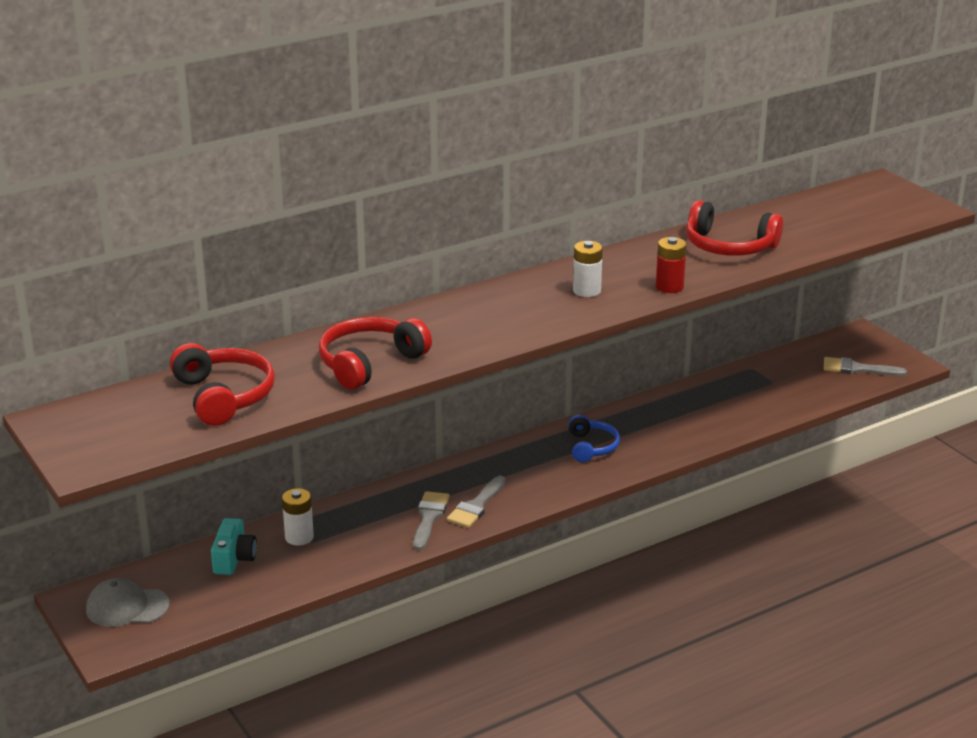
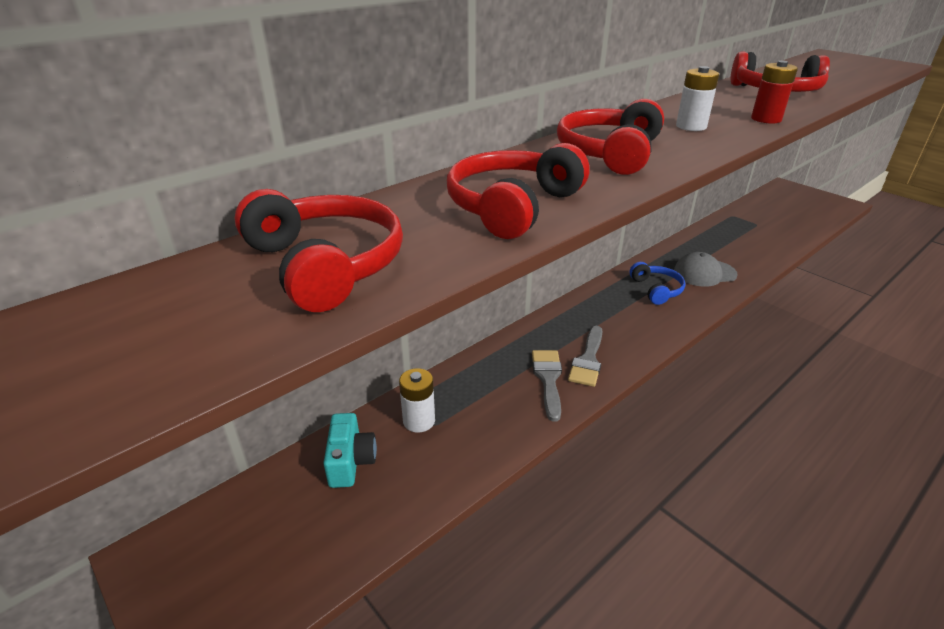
camera: 10 degrees left, 5 degrees up
grey cap [86,578,169,627] -> grey cap moved to [674,252,738,287]
grey brush [824,357,907,376] -> none
none -> red headphones [557,99,664,175]

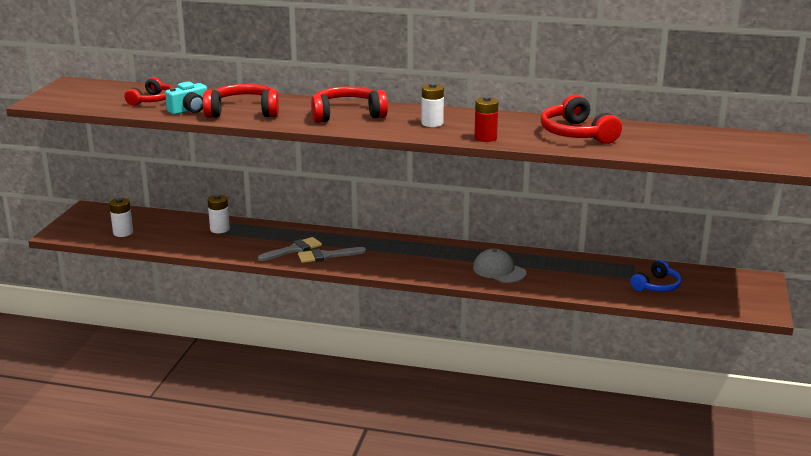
camera: 55 degrees right, 10 degrees down
red headphones [235,189,403,312] -> red headphones [125,77,173,106], size x0.65
turquoise camera [323,413,377,488] -> turquoise camera moved to [165,81,207,115]
blue headphones [629,262,685,305] -> blue headphones moved to [630,260,682,292]
none -> white battery [109,198,133,237]

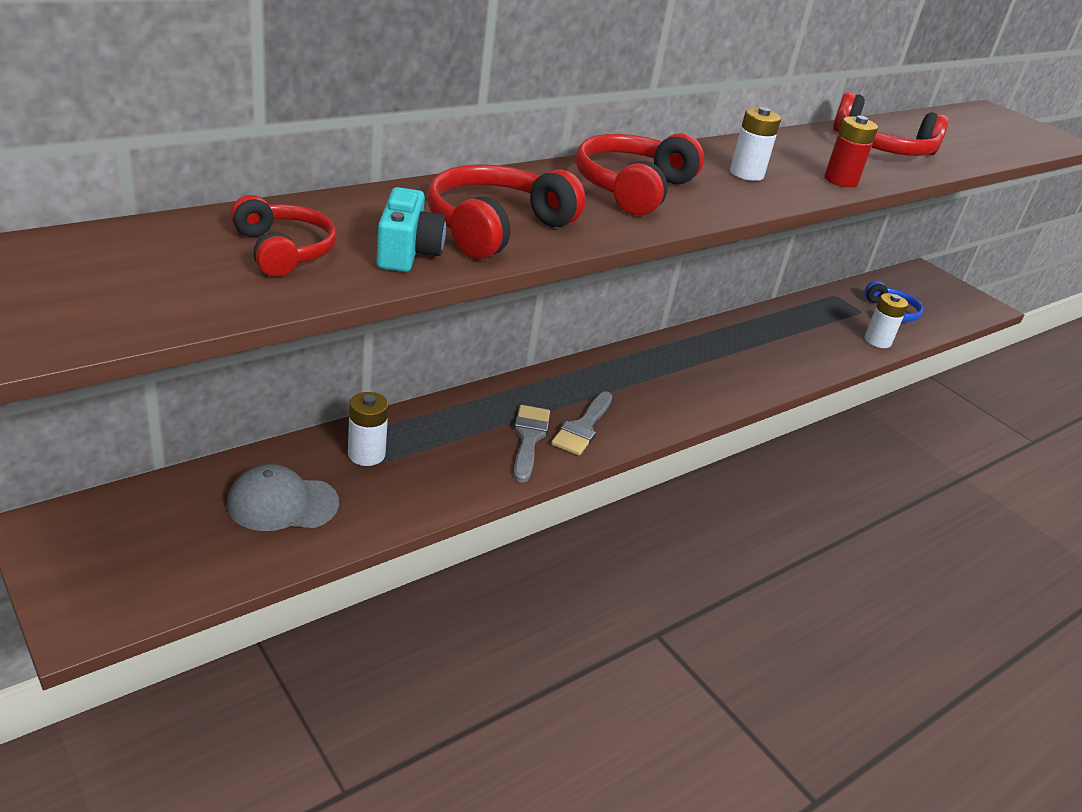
camera: 55 degrees left, 10 degrees up
white battery [109,198,133,237] -> white battery moved to [865,293,908,348]
grey cap [473,248,526,283] -> grey cap moved to [227,464,339,531]

